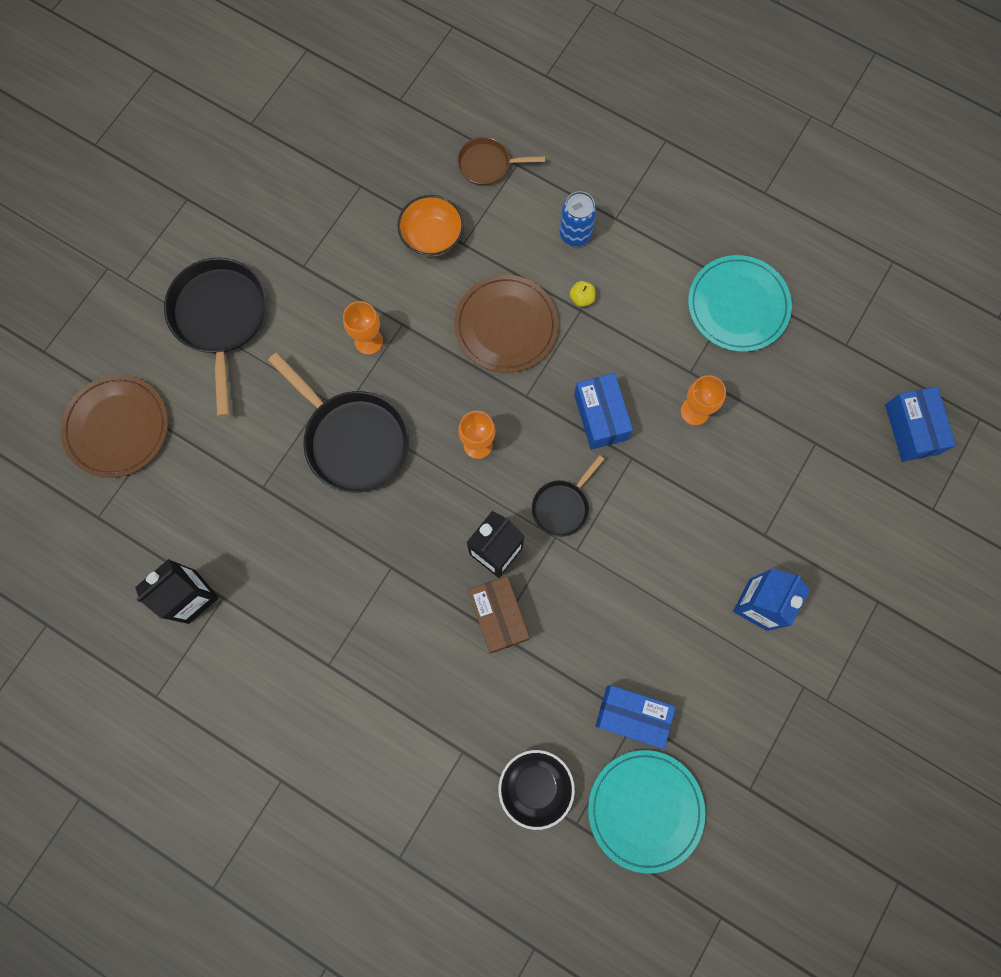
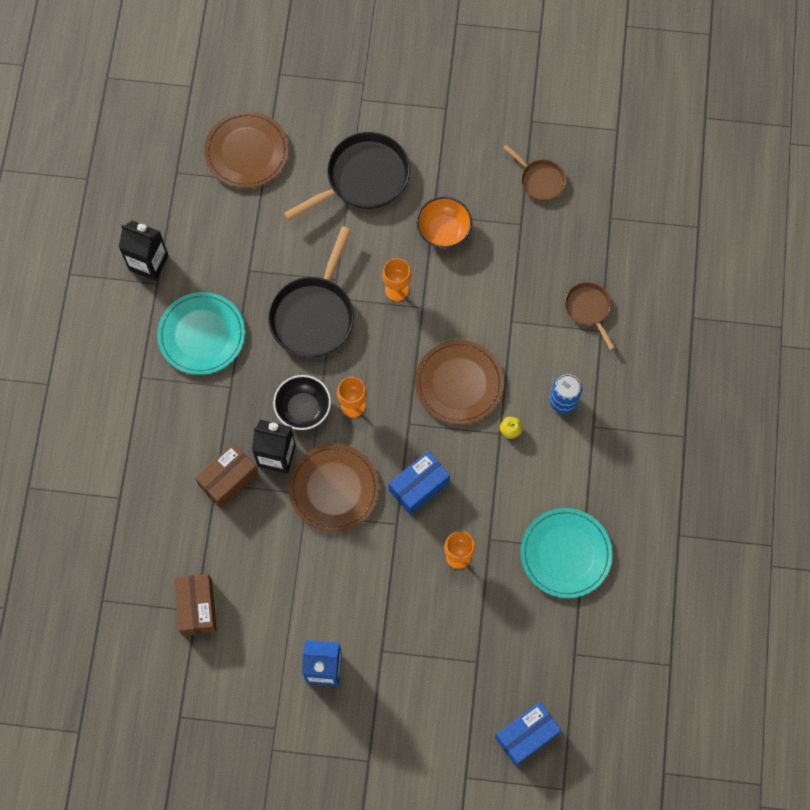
camera: 65 degrees right, 5 degrees down
orange bowl [397,195,464,257] -> orange bowl moved to [417,197,472,248]
black bowl [498,750,575,830] -> black bowl moved to [273,375,331,430]
black pan [532,455,604,537] -> brown plate [289,444,379,532]
turquoise plate [588,750,705,874] -> turquoise plate moved to [157,292,245,375]
blue box [595,685,676,749] -> brown box [174,574,217,636]
none -> brown pan [503,144,566,201]

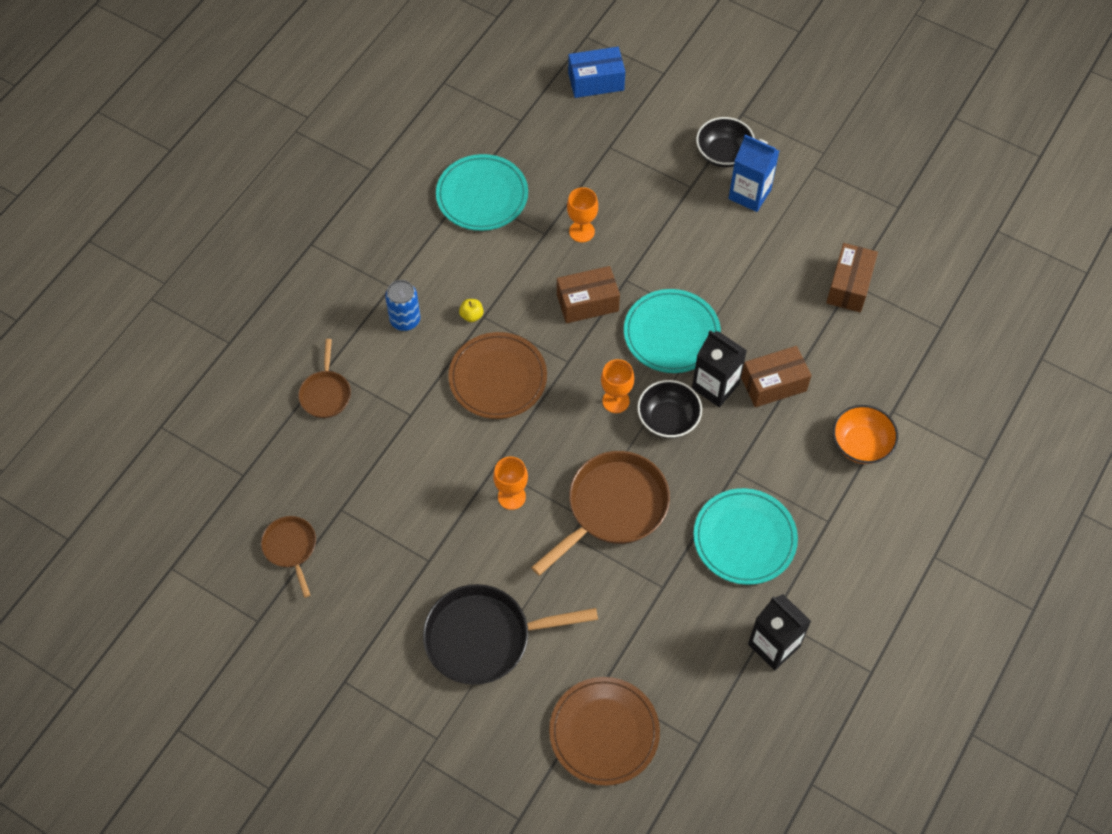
camera: 155 degrees left, 10 degrees down
black pan [268,226,354,358] -> brown pan [531,451,670,576]
brown plate [289,444,379,532] -> turquoise plate [624,289,721,373]
blue box [389,451,450,515] -> brown box [557,266,620,323]
orange bowl [417,197,472,248] -> orange bowl moved to [833,405,898,464]
none -> black bowl [696,117,755,167]

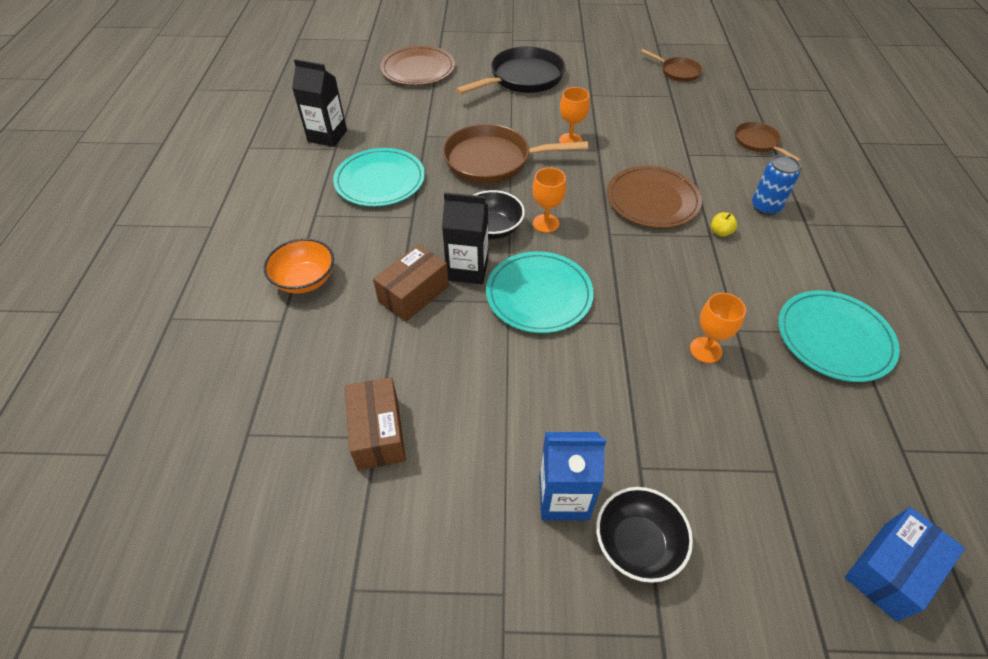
camera: 150 degrees right, 10 degrees down
brown pan [531,451,670,576] -> brown pan turned 75 degrees clockwise [443,124,588,184]
brown box [557,266,620,323] -> none

